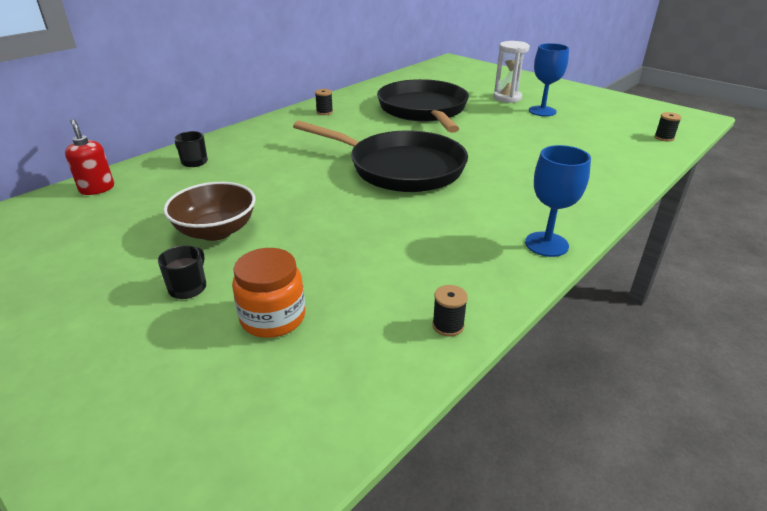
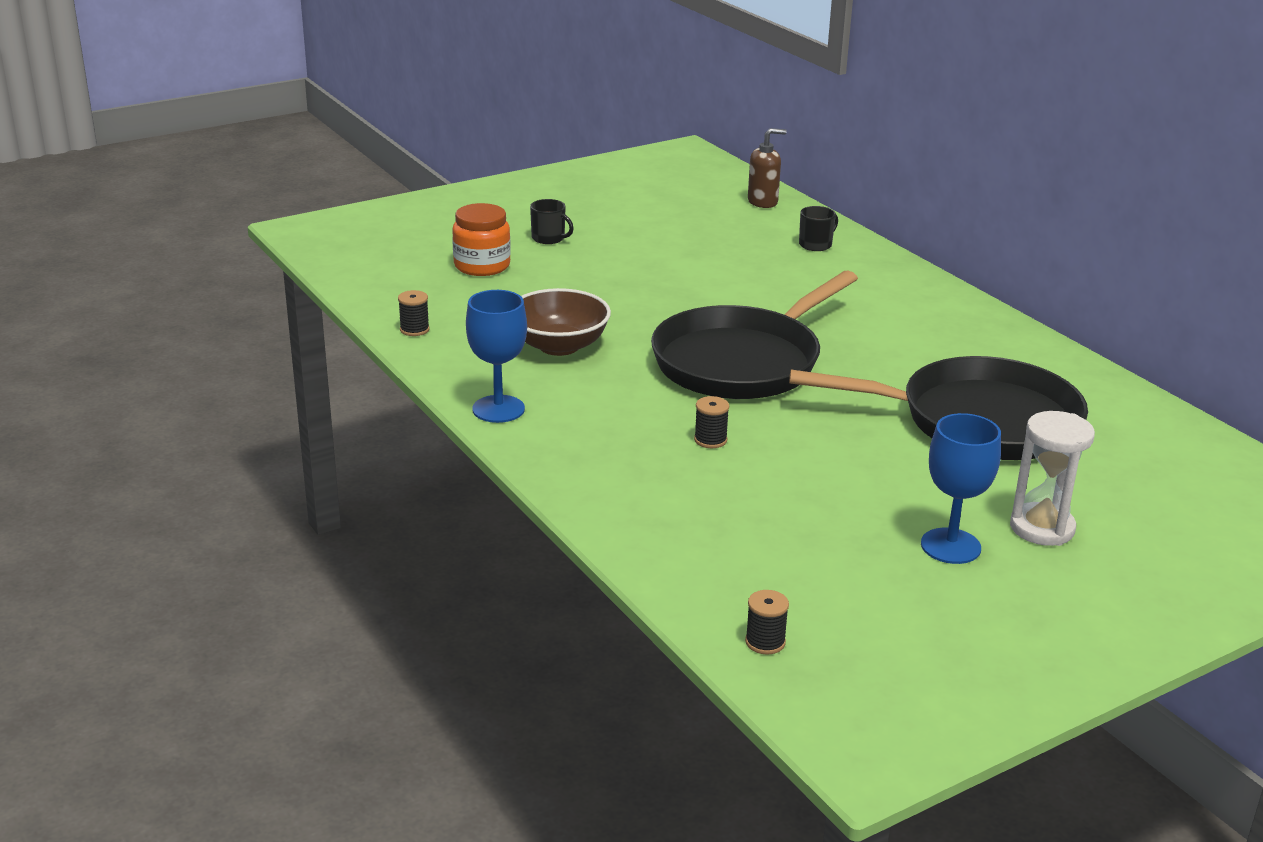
camera: 105 degrees right, 5 degrees down
red soap dispenser [65,119,114,195] -> brown soap dispenser [748,128,787,208]
brown bowl [163,182,256,241] -> brown bowl moved to [521,288,611,356]
black spool [315,89,333,115] -> black spool moved to [694,396,729,448]

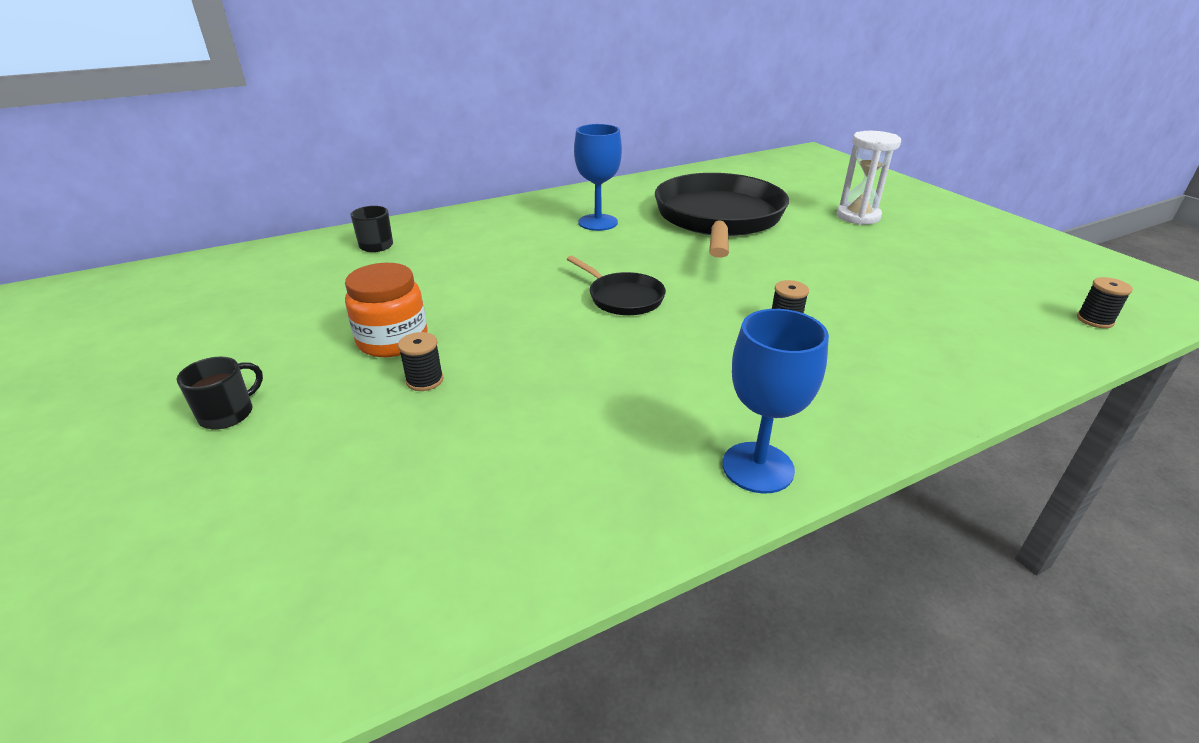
camera: 85 degrees left, 5 degrees up
black spool [398,290,429,336] -> black spool moved to [398,332,443,391]
orange jar [452,203,511,276] -> orange jar moved to [345,263,427,357]
brown bowl [521,288,611,356] -> none
black pan [651,271,858,399] -> black pan [567,256,666,315], size x0.45
brown soap dispenser [748,128,787,208] -> none
blue goblet [921,413,1001,564] -> blue goblet moved to [574,124,622,231]

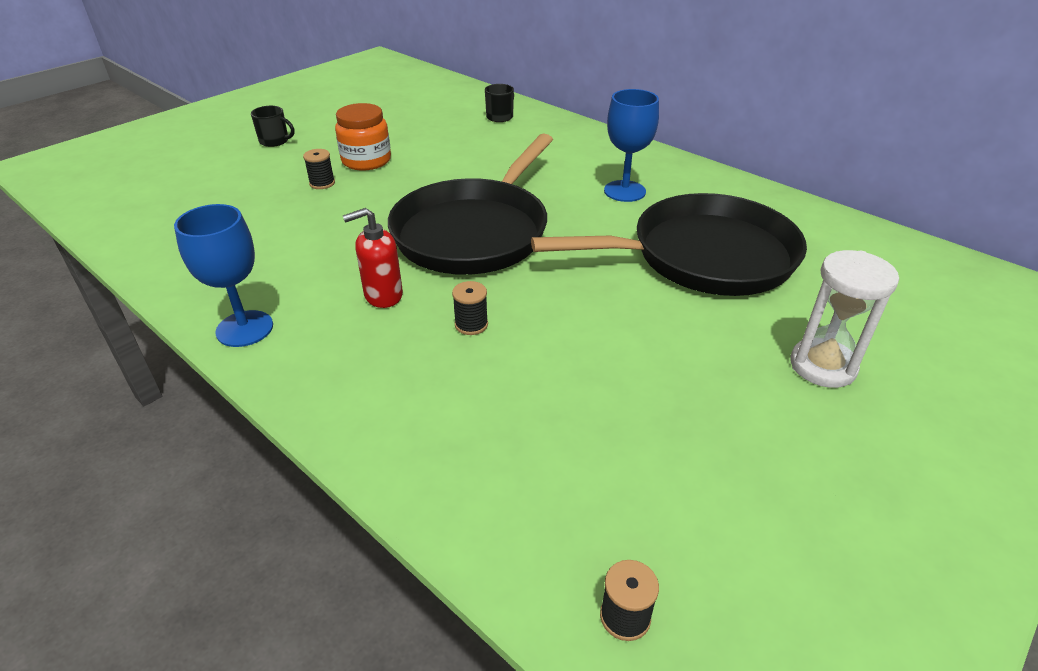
camera: 70 degrees right, 5 degrees up
black pan [567,256,666,315] -> black pan [388,134,553,275], size x2.22
none -> red soap dispenser [343,208,403,308]

